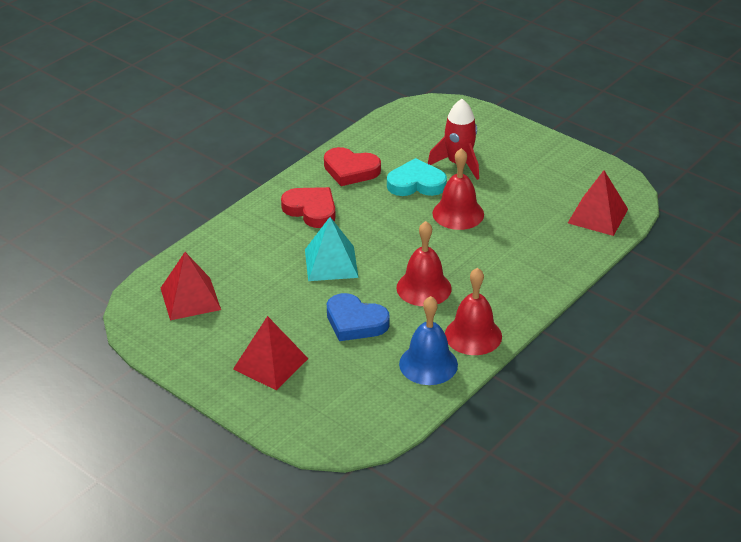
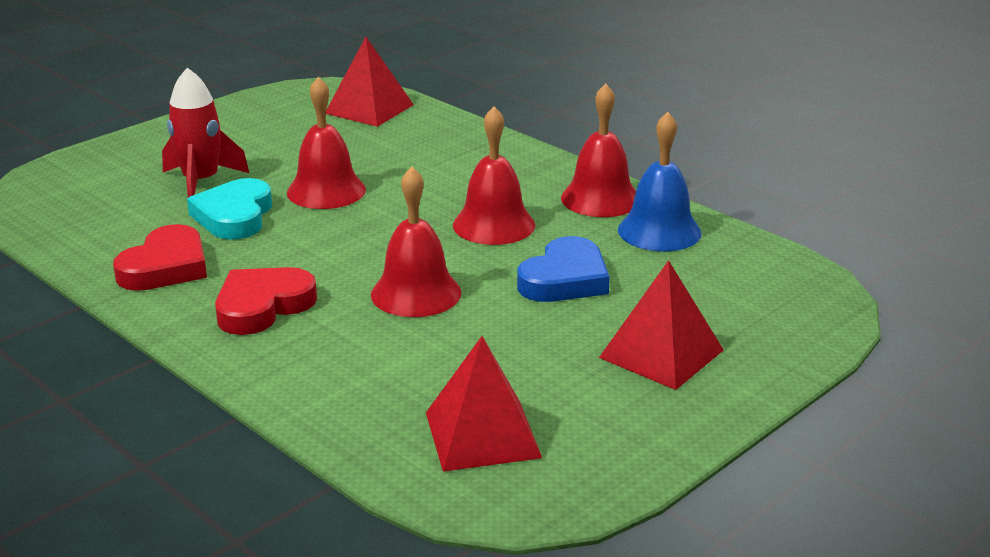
camera: 85 degrees left, 10 degrees down
turquoise pyramid [305,217,359,281] -> red bell [371,167,462,317]

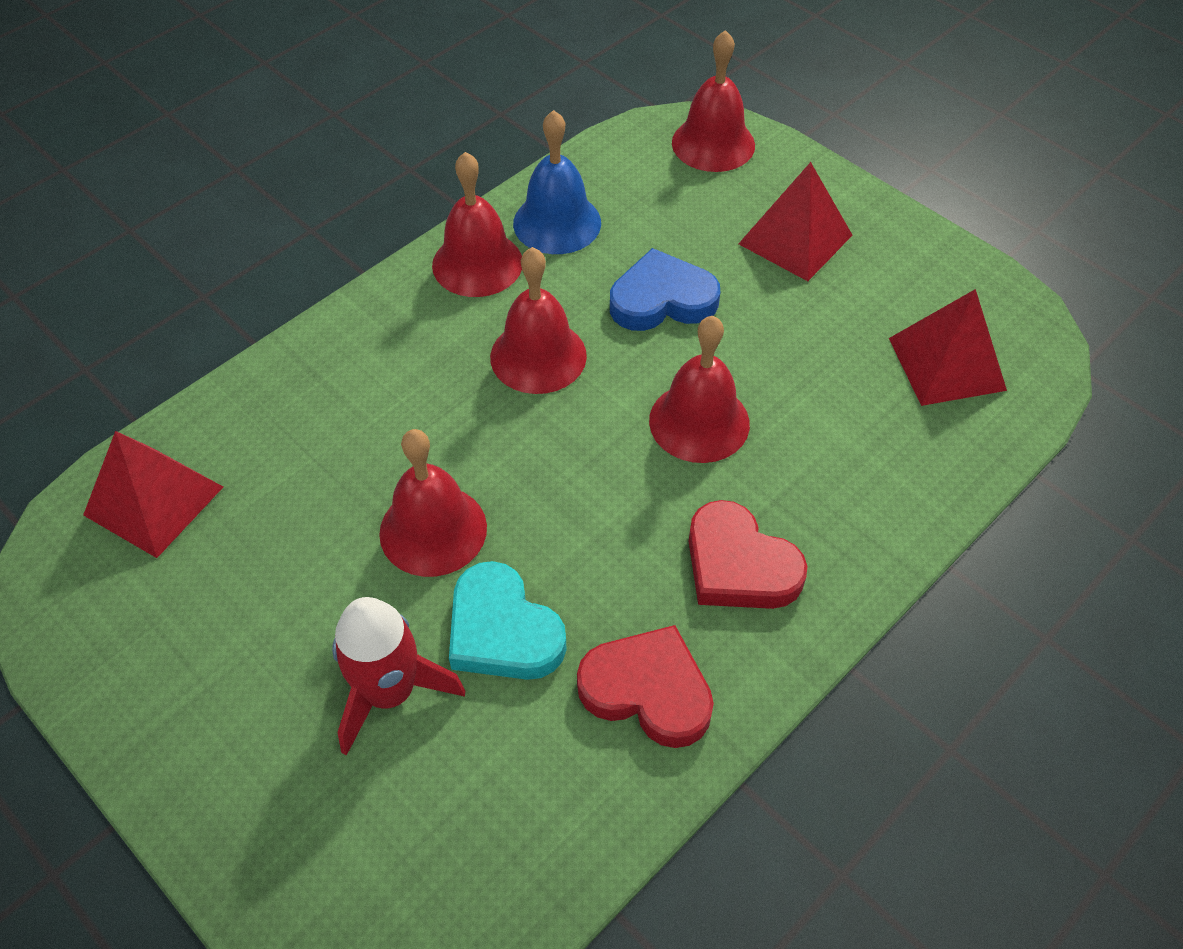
camera: 90 degrees left, 25 degrees up
turquoise heart [187,178,272,240] -> turquoise heart turned 45 degrees clockwise [449,561,567,680]
blue heart [517,236,610,302] -> blue heart turned 45 degrees counterclockwise [610,248,720,331]
none -> red bell [672,30,755,172]

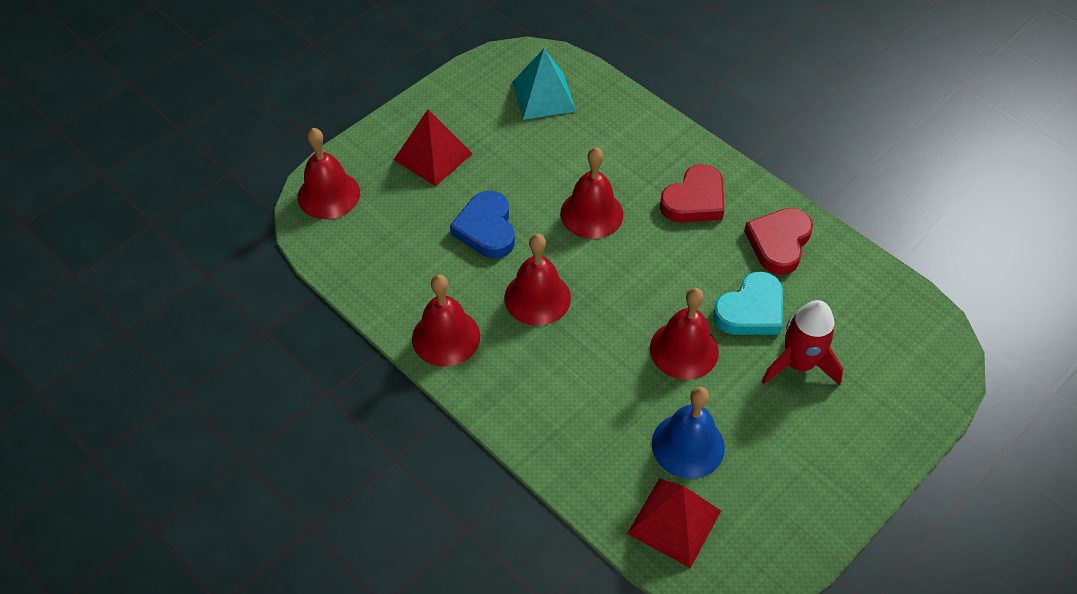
camera: 90 degrees left, 0 degrees up
blue bell [513,110,601,254] -> blue bell moved to [652,387,725,479]
red pyramid [889,289,1007,406] -> turquoise pyramid [512,49,576,120]

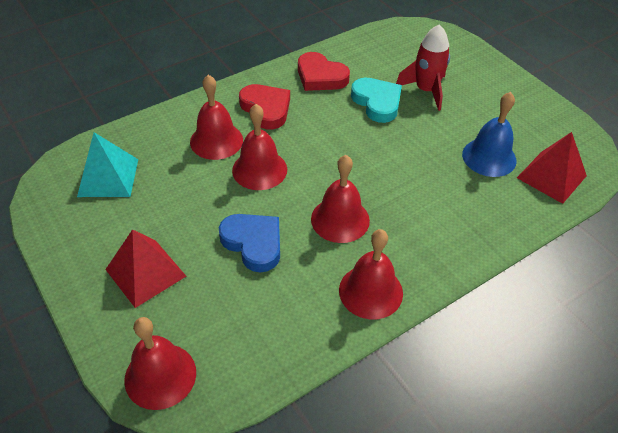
camera: 80 degrees left, 5 degrees down
blue heart [450,191,515,258] -> blue heart turned 135 degrees counterclockwise [219,214,280,272]
red bell [650,288,719,380] -> red bell moved to [190,75,243,160]

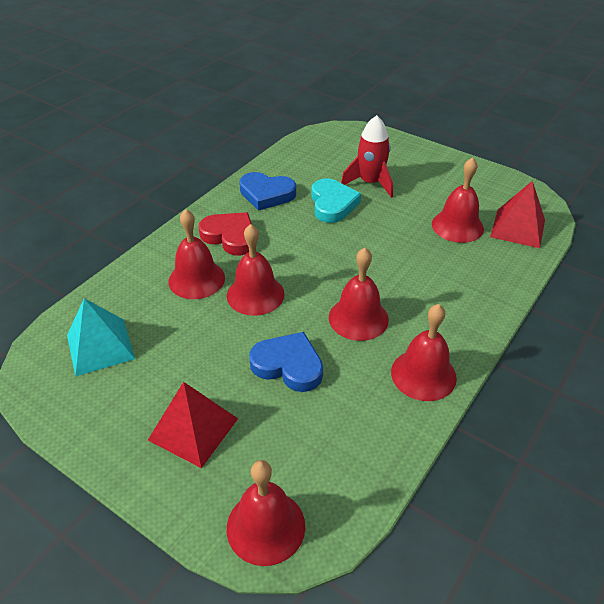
camera: 20 degrees left, 5 degrees down
red heart [298,52,350,91] -> blue heart [239,172,296,211]
turquoise heart [351,78,402,123] -> turquoise heart turned 45 degrees clockwise [311,178,361,223]
blue bell [462,92,517,177] -> red bell [432,157,484,243]

